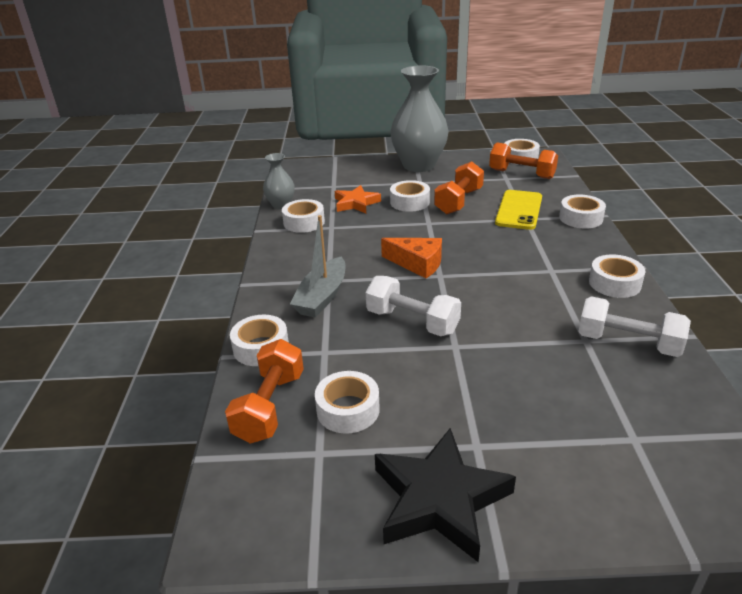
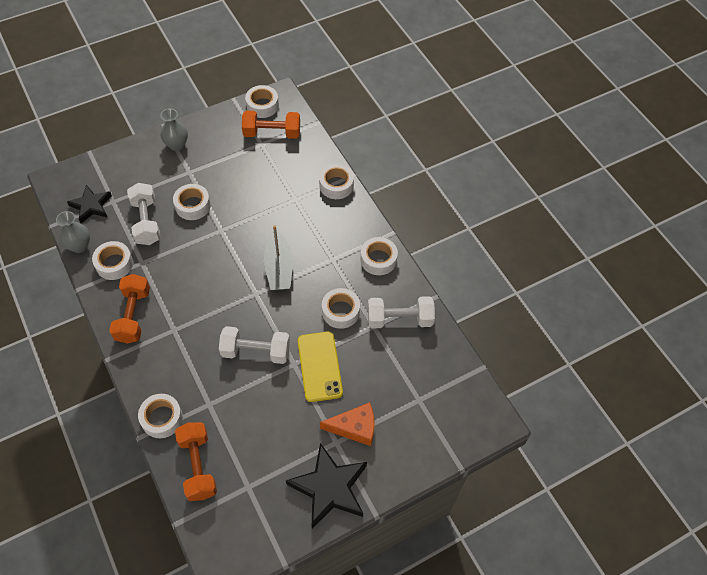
camera: 30 degrees left, 25 degrees up
grey boat [290,215,345,318] -> grey boat moved to [264,225,293,290]
white tape [315,371,380,434] -> white tape moved to [322,288,360,329]
orange star [335,185,381,213] -> white dumbbell [127,183,161,245]
orange cheese [381,238,442,278] -> orange cheese moved to [320,402,375,446]
grey vase [390,65,449,172] -> grey vase [160,108,188,151], size x0.50
orange dumbbell [434,162,484,214] -> orange dumbbell moved to [109,274,150,344]
yellow phone [495,190,542,230] -> yellow phone moved to [298,332,343,402]
none -> black star [67,185,112,223]

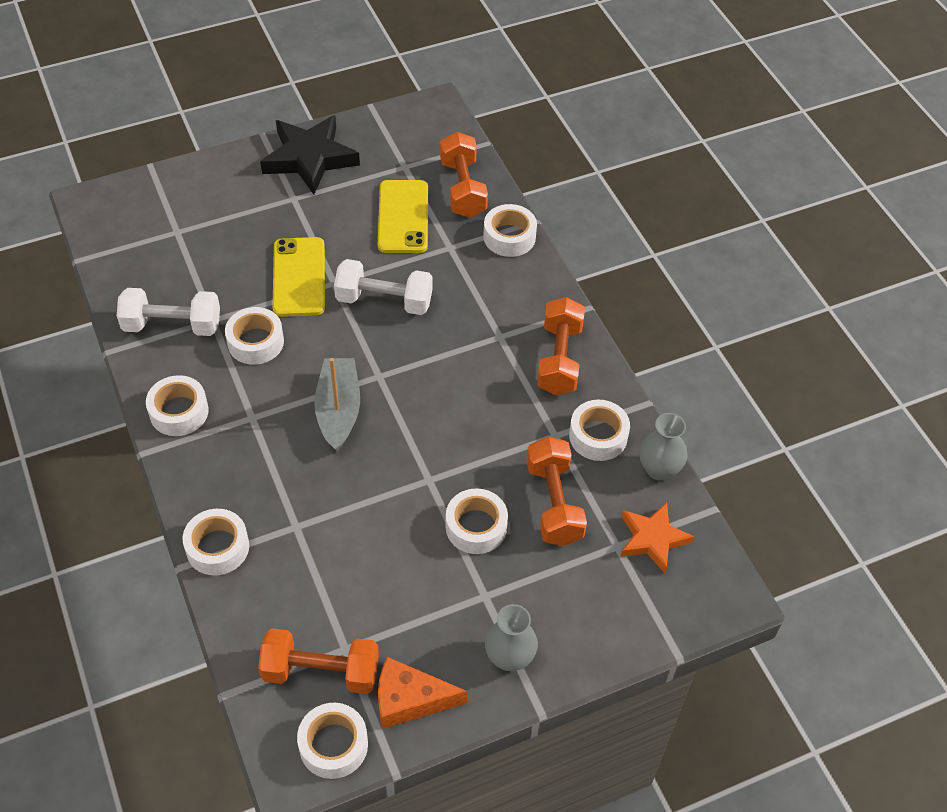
camera: 175 degrees left, 5 degrees down
black star [67,185,112,223] -> orange star [621,502,694,573]
white dumbbell [127,183,161,245] -> orange dumbbell [526,437,587,546]
orange cheese [320,402,375,446] -> orange cheese moved to [378,657,467,729]
none -> yellow phone [378,180,428,253]

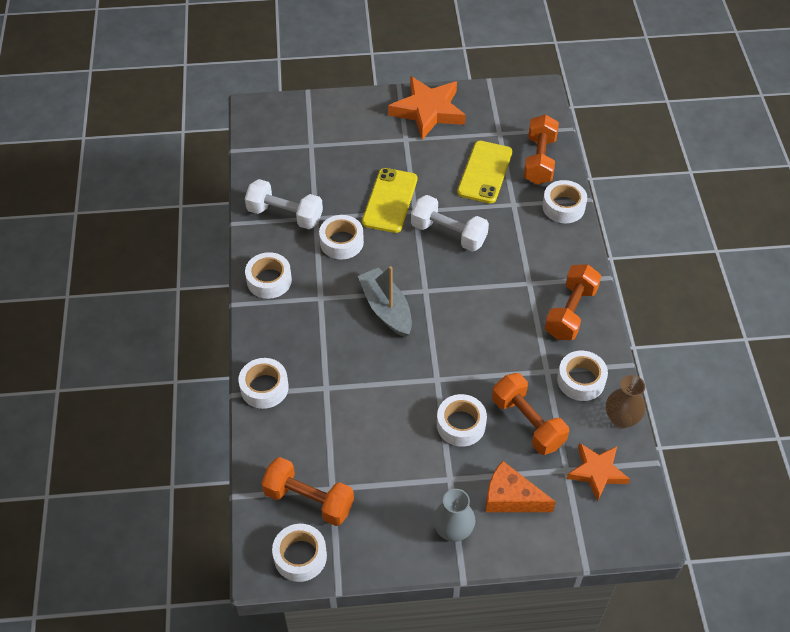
camera: 20 degrees right, 0 degrees up
black star [260,115,360,194] -> orange star [388,76,466,140]
grey boat [314,358,360,451] -> grey boat turned 45 degrees counterclockwise [358,266,412,337]
orange cheese [378,657,467,729] -> orange cheese moved to [486,461,556,512]
orange dumbbell [526,437,587,546] -> orange dumbbell turned 45 degrees counterclockwise [492,373,569,455]
grey vase [639,413,688,480] -> brown vase [606,375,646,429]

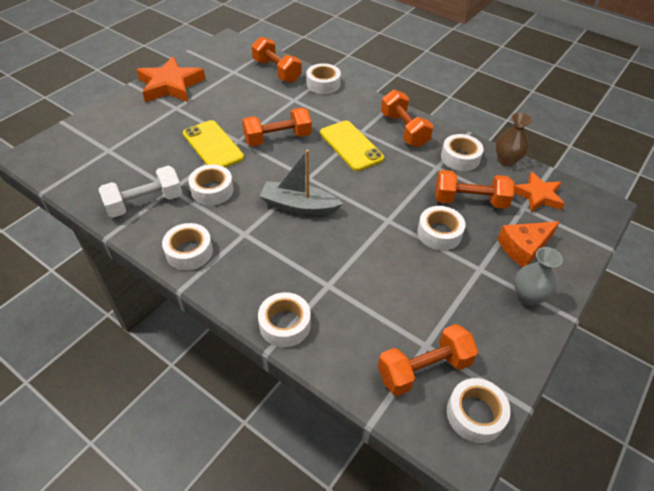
camera: 50 degrees left, 5 degrees down
white dumbbell [411,195,489,252] -> orange dumbbell [242,107,312,146]
yellow phone [457,141,512,203] -> yellow phone moved to [320,120,384,171]

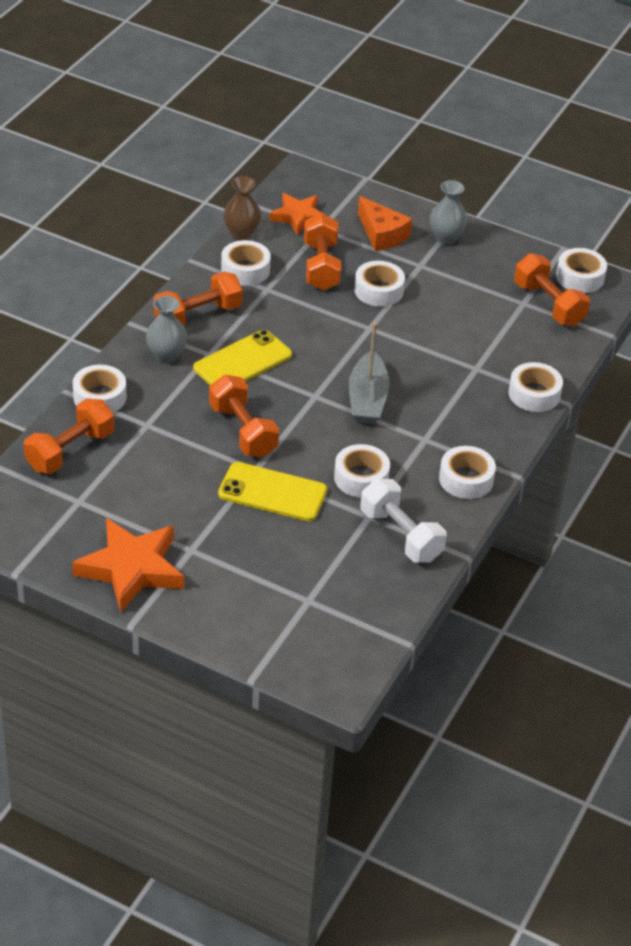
camera: 100 degrees left, 5 degrees down
yellow phone [183,120,244,168] -> yellow phone turned 60 degrees clockwise [218,462,327,521]
none -> grey vase [146,296,187,364]

